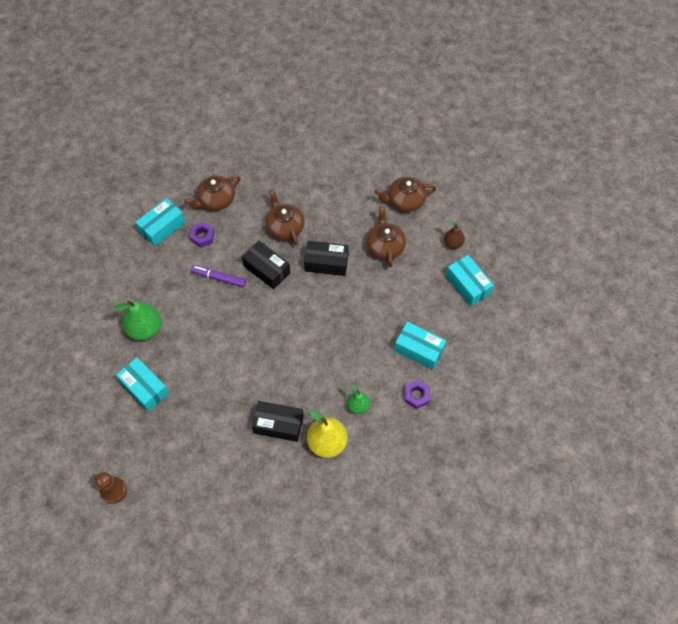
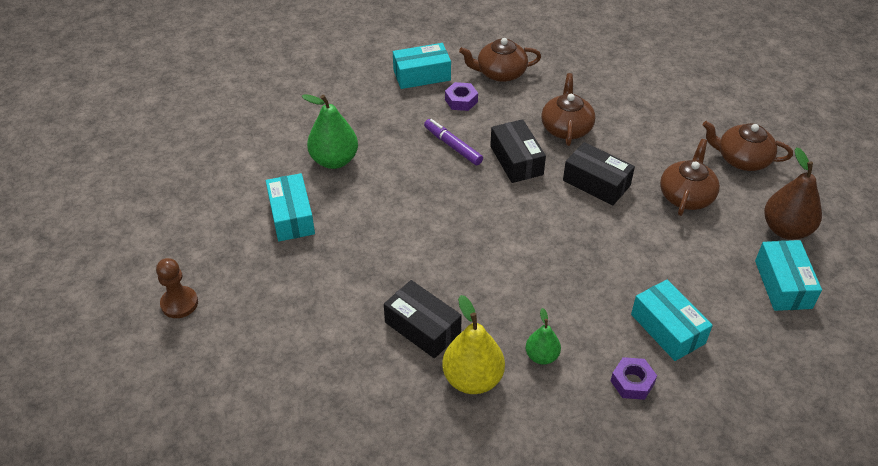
camera: 30 degrees right, 15 degrees down
brown pear [444,220,465,249] -> brown pear [764,147,822,240], size x1.73

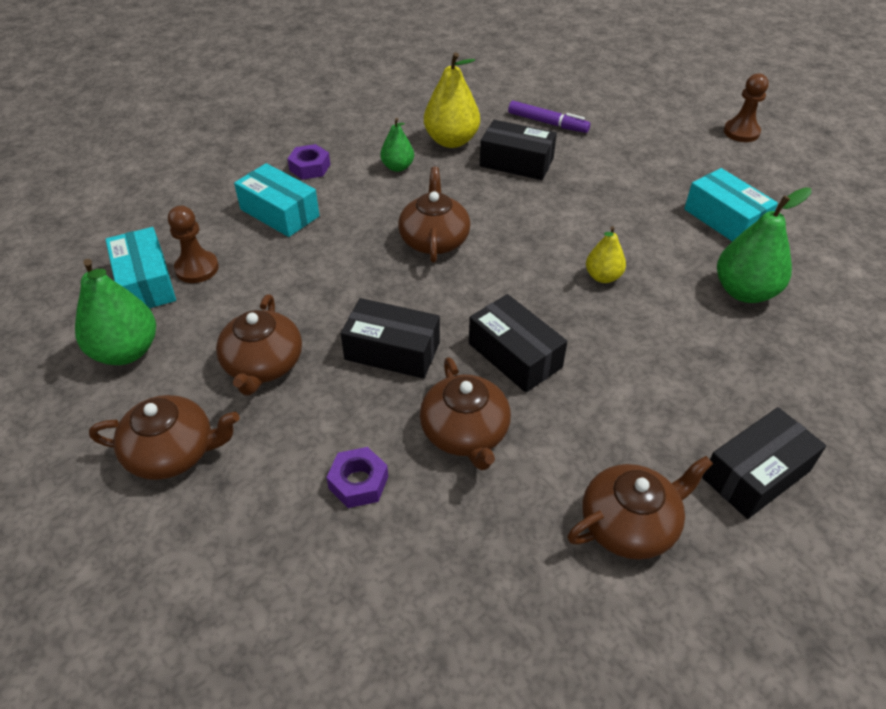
camera: 160 degrees right, 0 degrees up
turquoise box [393,43,451,89] -> black box [702,407,826,519]
purple marker [424,119,483,165] -> purple marker moved to [508,101,590,133]
purple nut [445,82,478,111] -> purple nut moved to [326,447,388,508]
brown pear [764,147,822,240] -> green pear [75,259,156,365]
none -> brown pawn [168,206,219,283]
none -> brown teapot [398,167,471,263]
none -> yellow pear [586,226,626,283]

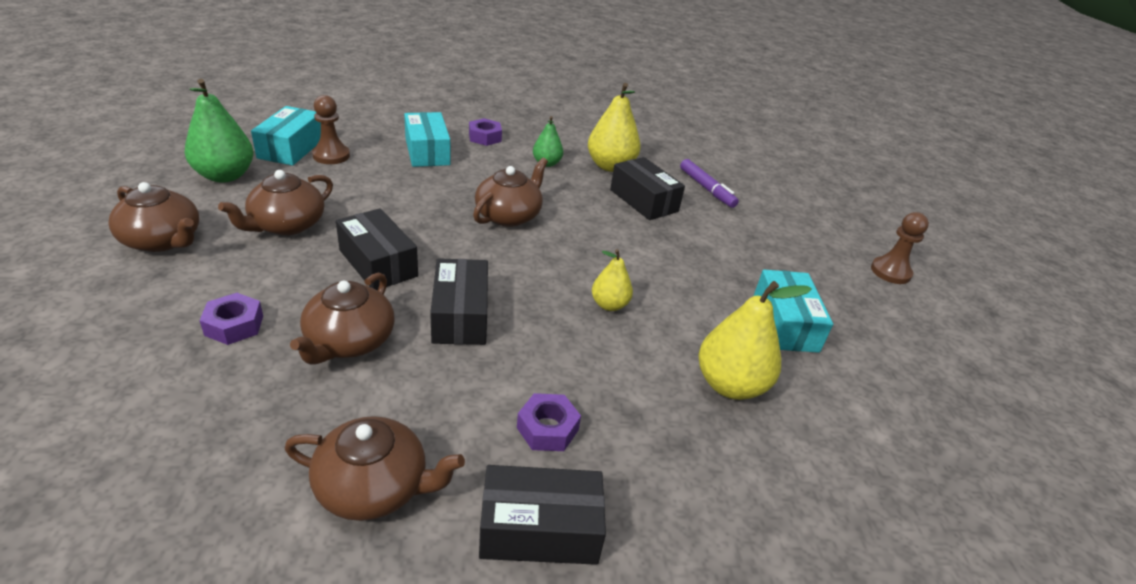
camera: 30 degrees right, 10 degrees down
green pear [717,187,812,303] -> yellow pear [698,281,812,400]
none -> purple nut [517,393,581,451]

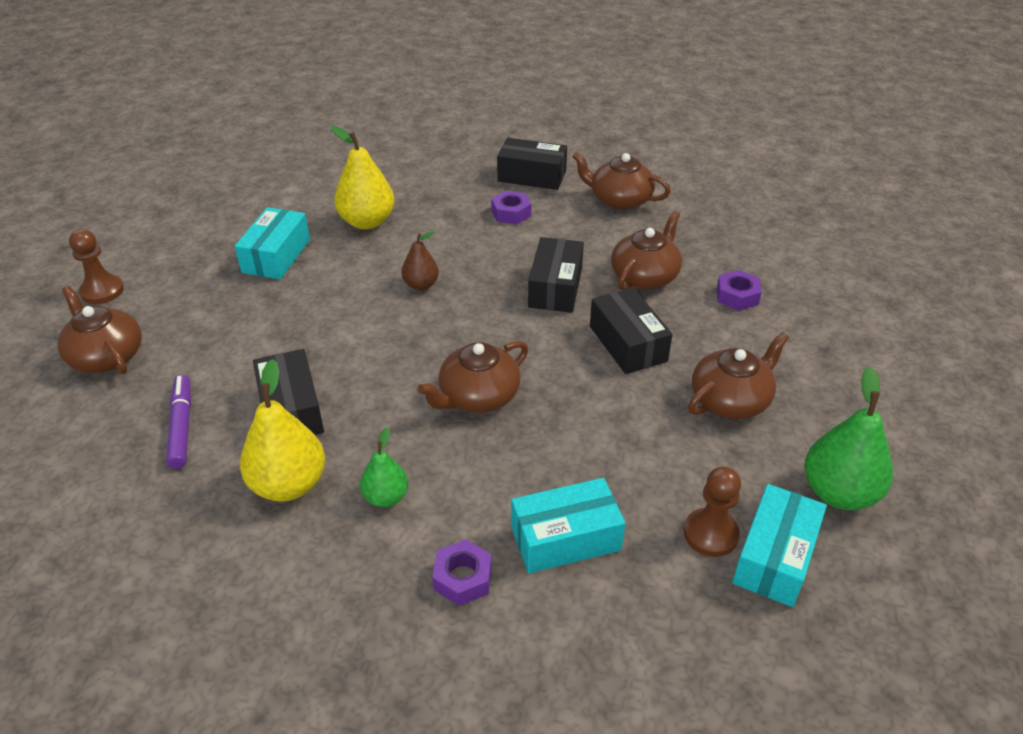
camera: 160 degrees left, 5 degrees up
brown teapot [108,182,199,252] -> brown teapot moved to [58,286,142,374]
turquoise box [404,112,450,167] -> turquoise box turned 75 degrees clockwise [511,478,625,573]
yellow pear [592,249,633,311] -> brown pear [402,231,439,290]

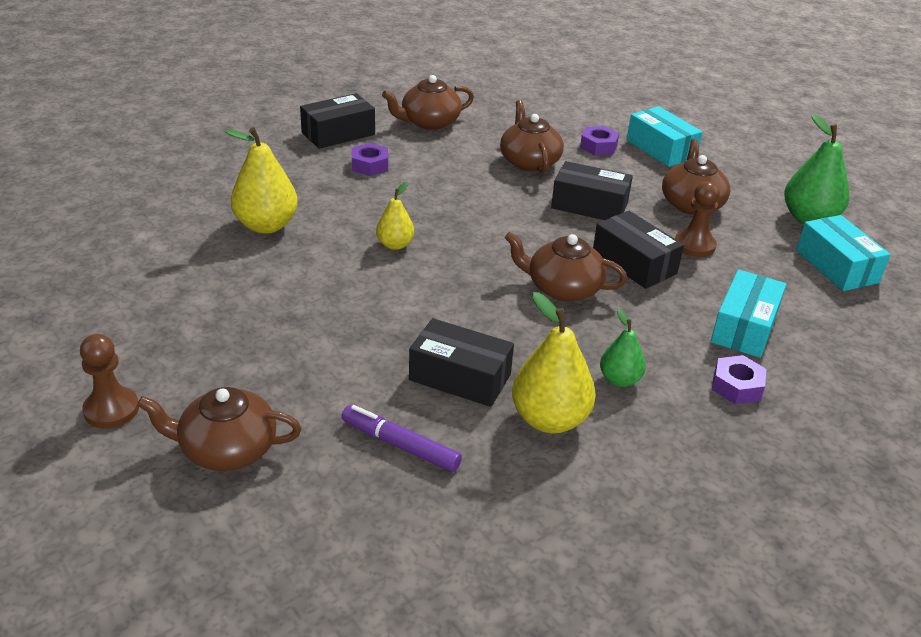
camera: 50 degrees left, 5 degrees down
turquoise box [235,207,310,279] -> turquoise box moved to [627,106,702,167]
brown pear [402,231,439,290] -> yellow pear [376,182,414,250]
brown teapot [418,341,528,413] -> brown teapot turned 105 degrees clockwise [505,232,627,301]
black box [528,237,584,313] -> black box moved to [593,211,684,289]
brown pawn [684,466,741,557] -> brown pawn moved to [675,181,720,257]

